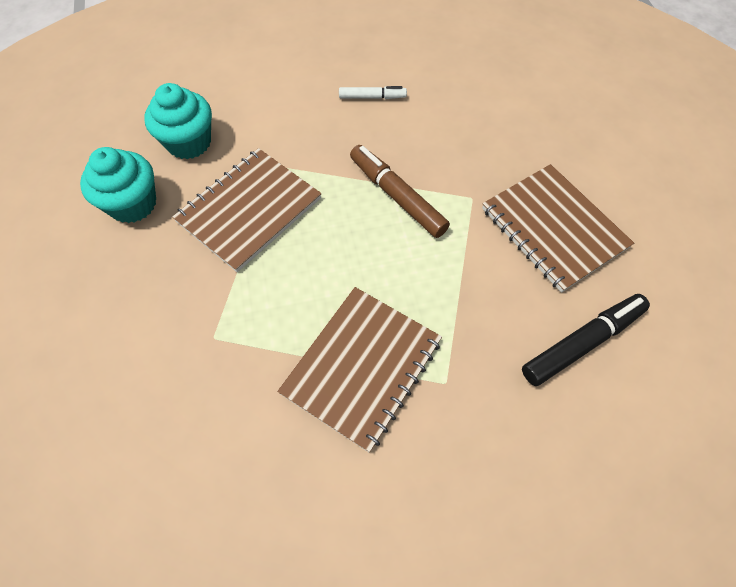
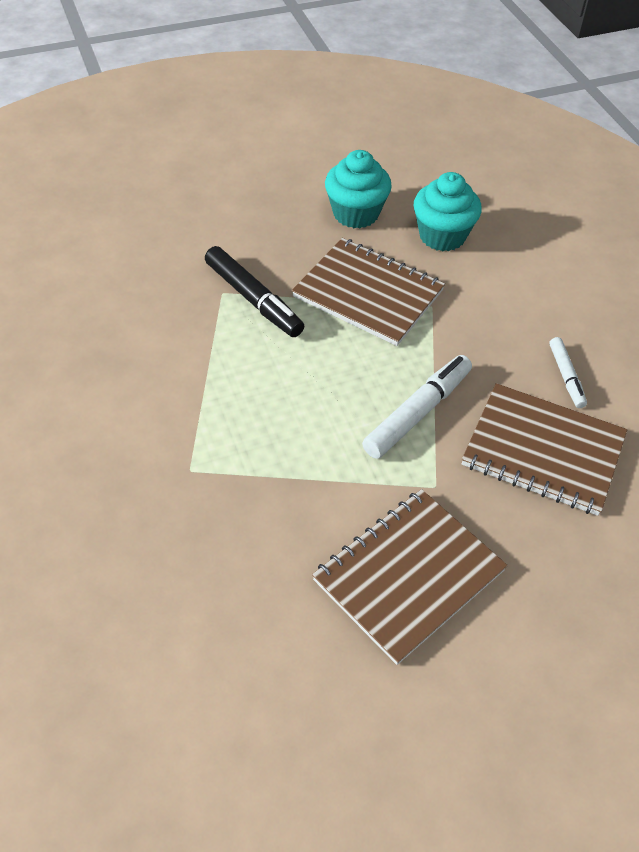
camera: 80 degrees right, 10 degrees down
brown notebook [277,287,442,453] -> brown notebook moved to [462,383,627,516]
brown marker [350,145,450,238] -> white marker [362,355,472,459]
black marker [522,294,650,386] -> black marker moved to [205,246,304,337]

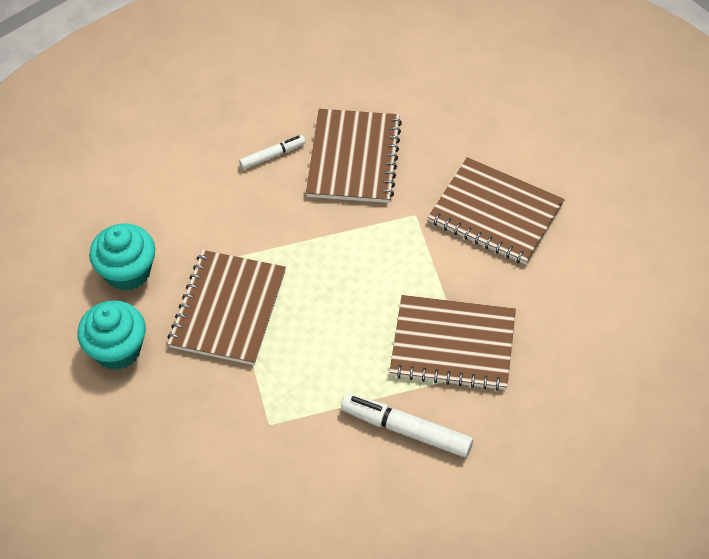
camera: 105 degrees left, 5 degrees up
black marker [205,246,304,337] -> none
white marker [362,355,472,459] -> white marker moved to [341,394,473,457]
none -> brown notebook [389,295,516,391]

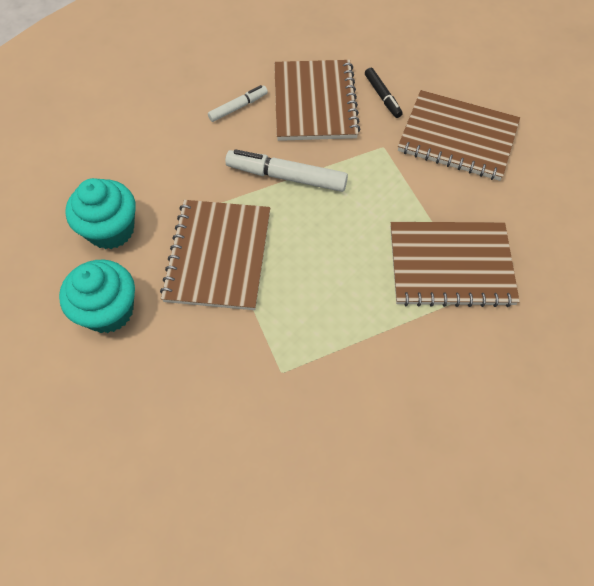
camera: 10 degrees left, 5 degrees up
white marker [341,394,473,457] -> white marker moved to [225,149,348,192]
none -> black marker [365,68,403,118]

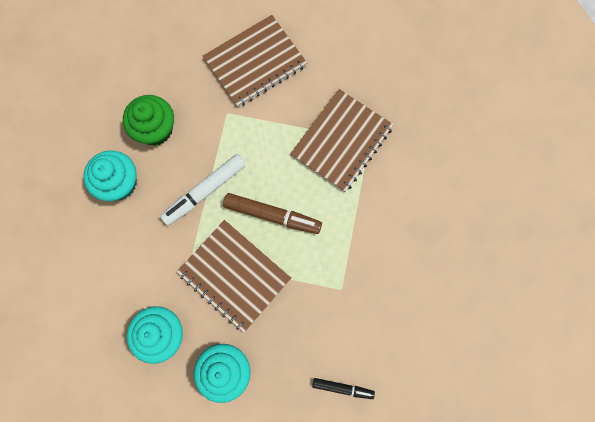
camera: 55 degrees left, 15 degrees up
white marker [208,85,268,122] -> turquoise cupcake [83,151,137,201]
brown notebook [274,60,360,141] -> green cupcake [123,95,174,146]
black marker [365,68,403,118] -> black marker moved to [312,378,375,399]
none -> brown marker [223,193,322,234]

